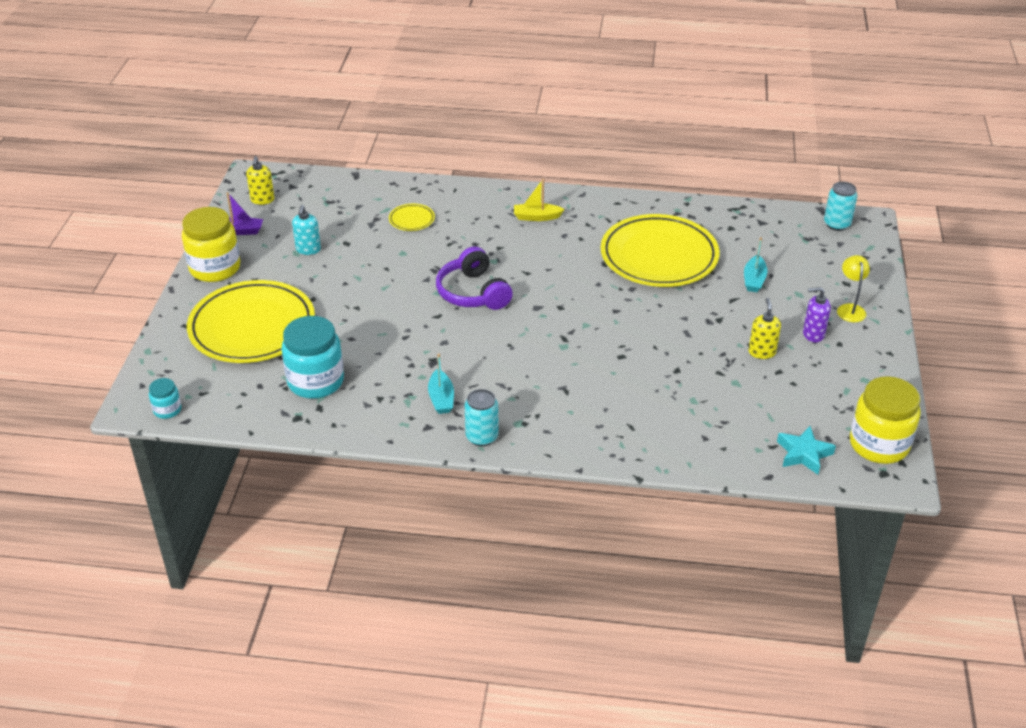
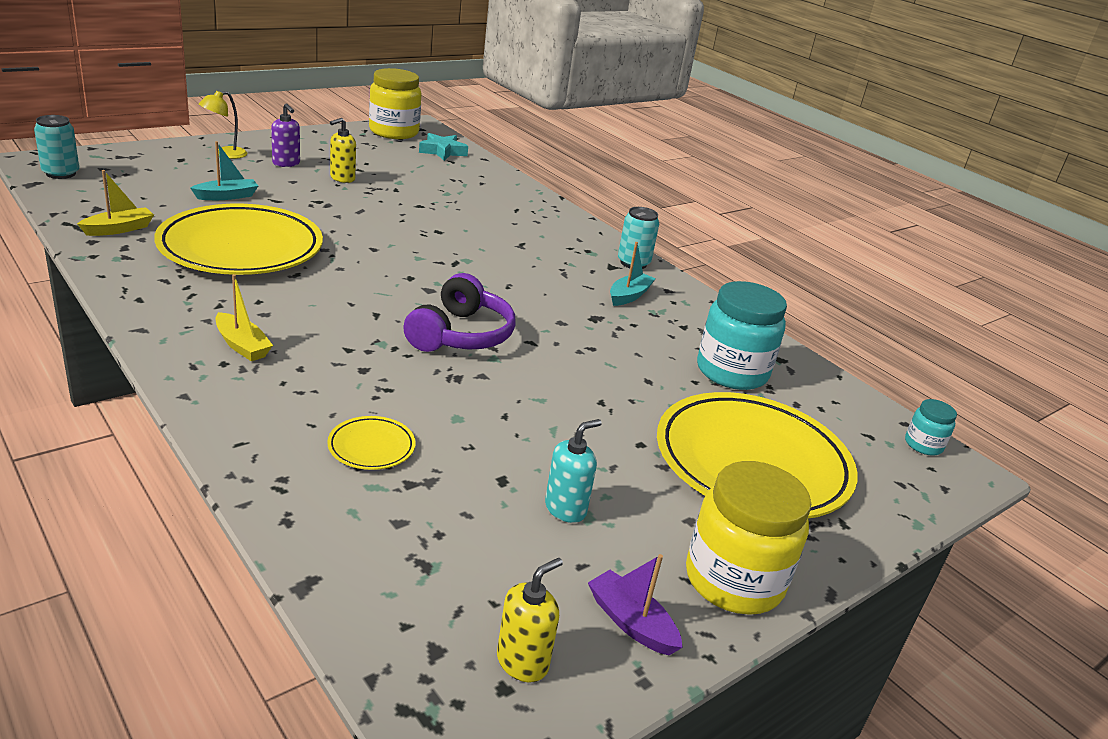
camera: 140 degrees left, 10 degrees down
none -> yellow boat [77,170,154,236]

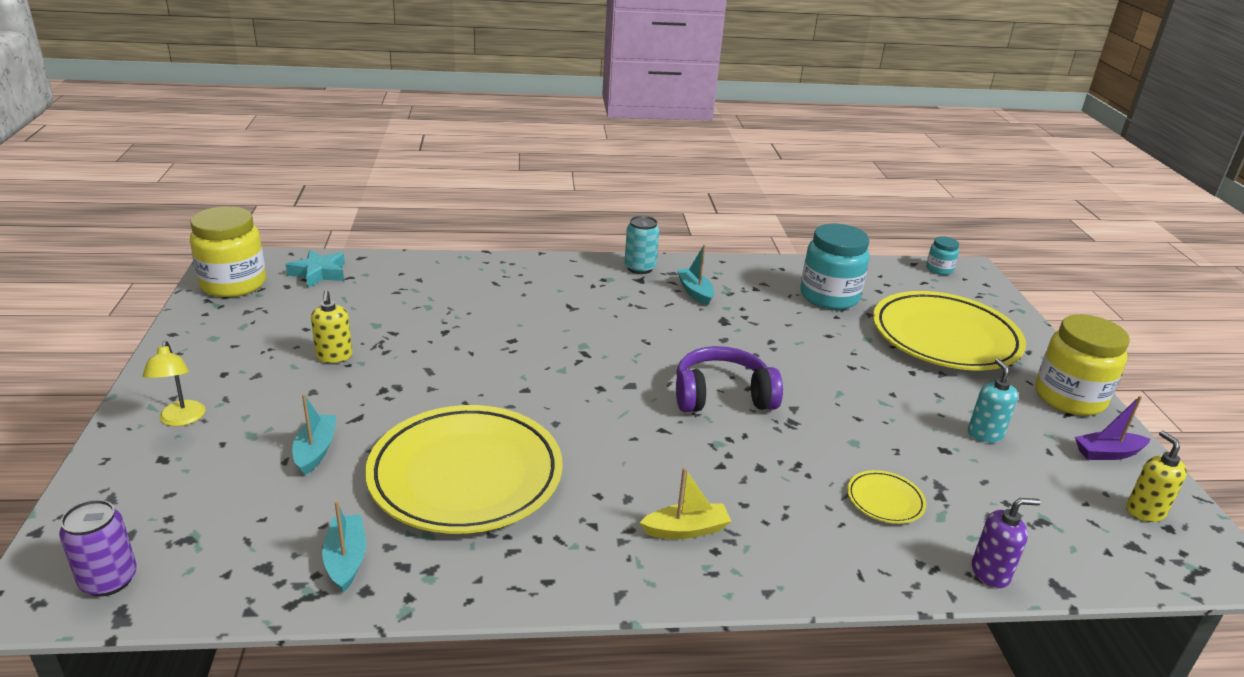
camera: 55 degrees left, 0 degrees up
turquoise can [34,115,79,179] -> purple can [59,500,137,596]
yellow boat [77,170,154,236] -> turquoise boat [322,501,366,593]
purple soap dispenser [271,103,300,167] -> purple soap dispenser moved to [972,498,1041,588]
purple headphones [403,273,515,352] -> purple headphones turned 60 degrees counterclockwise [676,346,783,412]

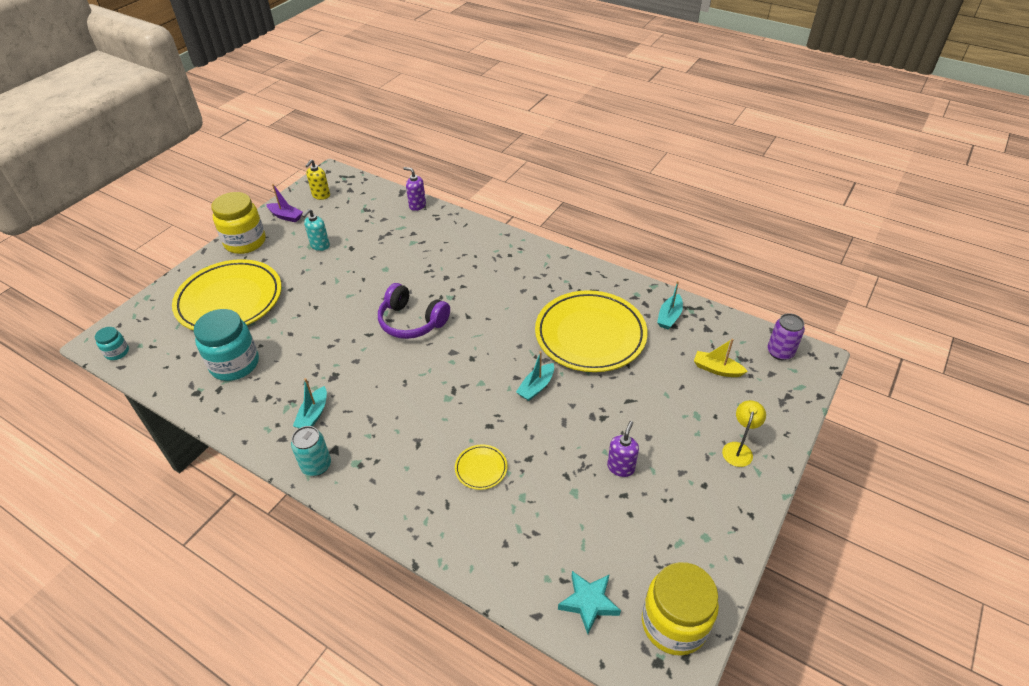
camera: 140 degrees left, 15 degrees up
turquoise boat [292,394,337,475] -> turquoise boat moved to [516,351,554,401]
yellow soap dispenser [311,290,353,363] -> purple soap dispenser [607,421,639,477]
yellow boat [640,467,731,539] -> yellow boat moved to [694,339,748,377]
yellow plate [847,470,926,524] -> yellow plate moved to [455,445,507,490]

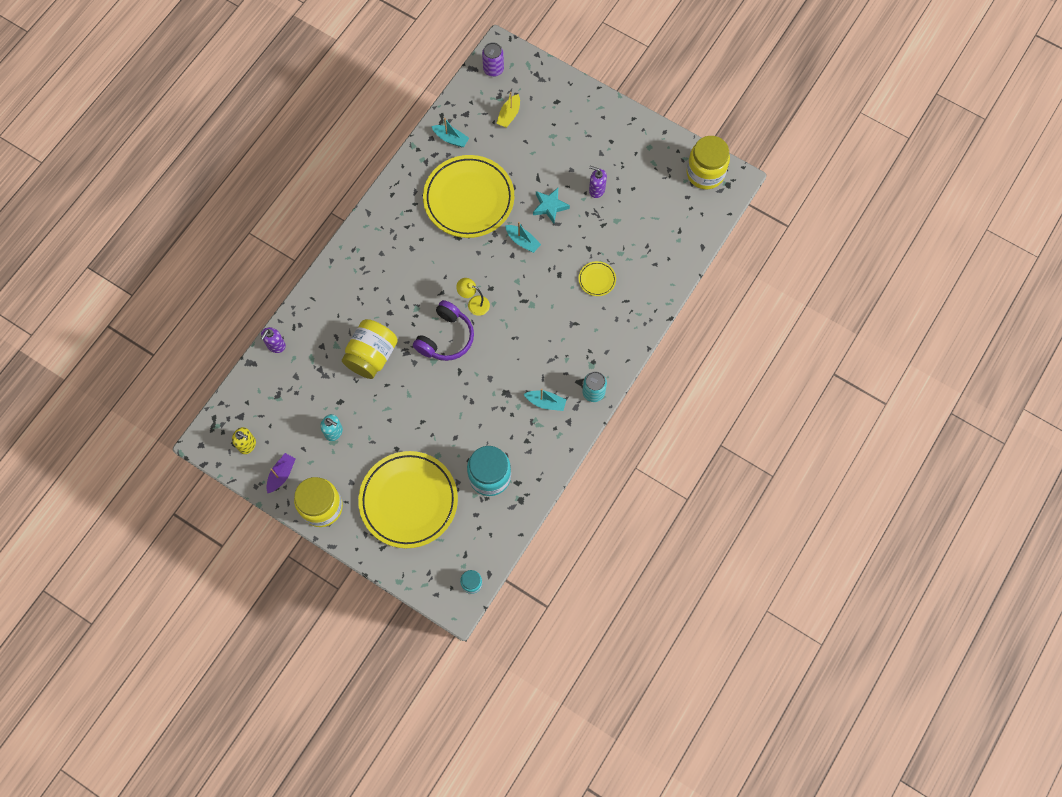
camera: 90 degrees left, 25 degrees up
turquoise star [558,571,621,634] -> turquoise star moved to [533,188,570,224]
yellow lamp [722,400,766,467] -> yellow lamp moved to [456,278,490,316]
none -> yellow jar [342,319,398,379]

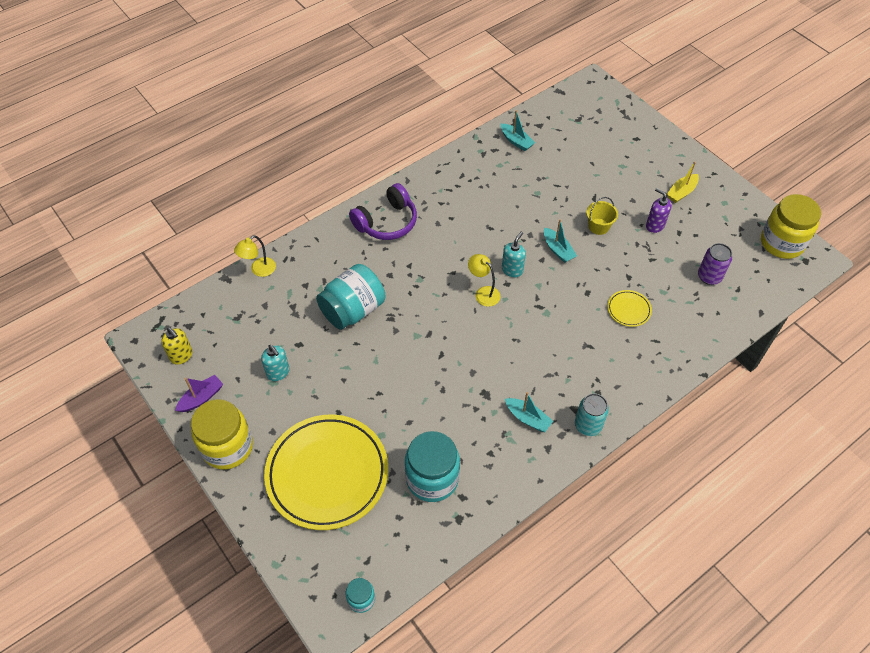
camera: 20 degrees right, 15 degrees down
purple soap dispenser [261,327,286,353] -> yellow lamp [234,235,276,277]
yellow jar [342,319,398,379] -> turquoise jar [316,264,385,330]
purple headphones [413,300,474,361] -> purple headphones moved to [349,183,417,240]
yellow plate [423,155,514,238] -> none
purple can [482,42,504,77] -> purple can moved to [698,243,732,285]
yellow boat [496,92,520,128] -> yellow boat moved to [667,162,699,203]
turquoise star [533,188,570,224] -> yellow bucket [586,197,618,235]
none -> turquoise soap dispenser [502,232,526,277]

